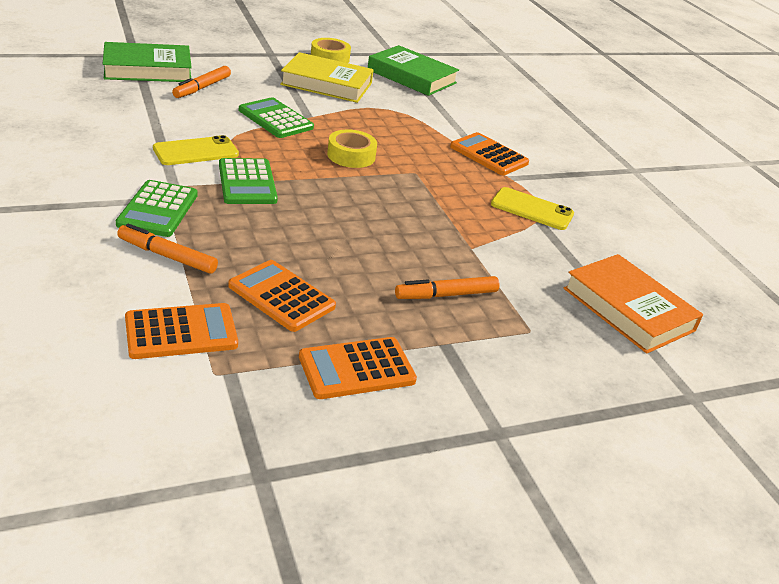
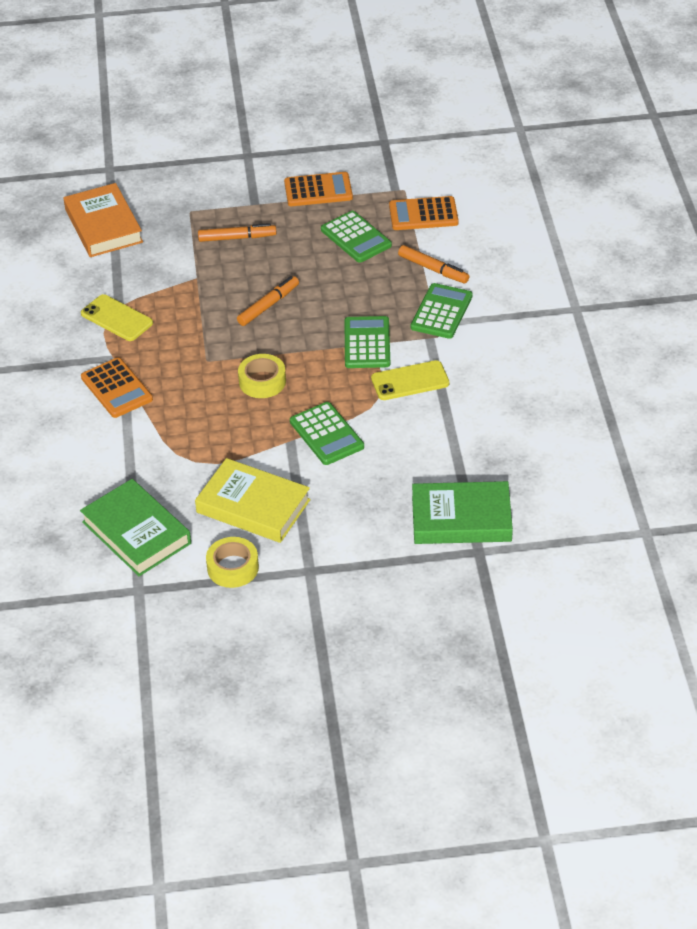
camera: 160 degrees left, 10 degrees up
orange marker [172,66,231,98] -> orange marker moved to [237,276,299,326]
orange calculator [228,260,336,332] -> green calculator [321,211,392,263]

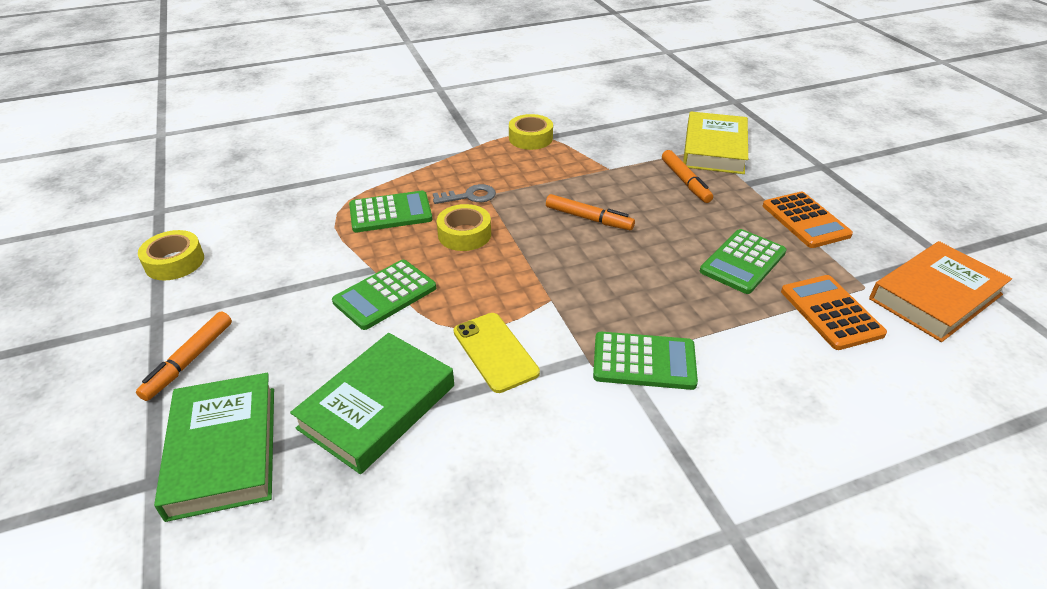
camera: 75 degrees right, 5 degrees down
orange book [63,183,143,257] -> orange book moved to [869,241,1012,342]
green book [80,479,191,576] -> green book moved to [290,333,454,474]
yellow phone [81,294,153,341] -> yellow tape [509,114,553,150]
orange calculator [81,357,153,418] -> none
yellow book [195,458,311,543] -> yellow book moved to [683,111,748,174]
green calculator [344,316,390,368] -> green calculator moved to [349,191,432,232]
orange marker [398,245,469,283] -> orange marker moved to [136,312,232,401]
none -> grey key [433,184,496,204]

